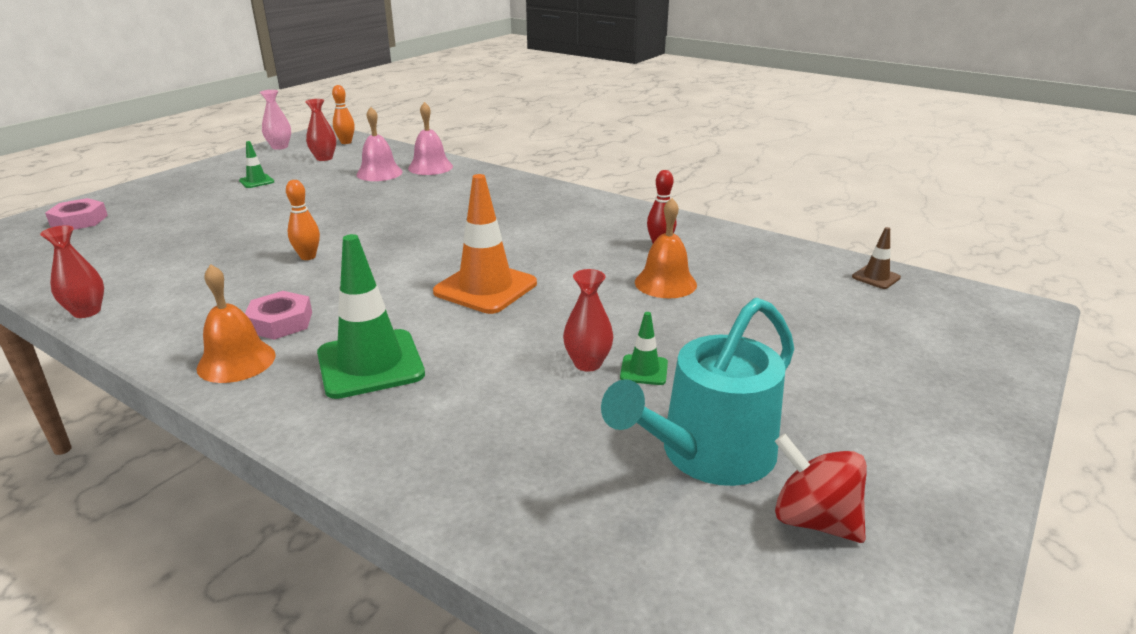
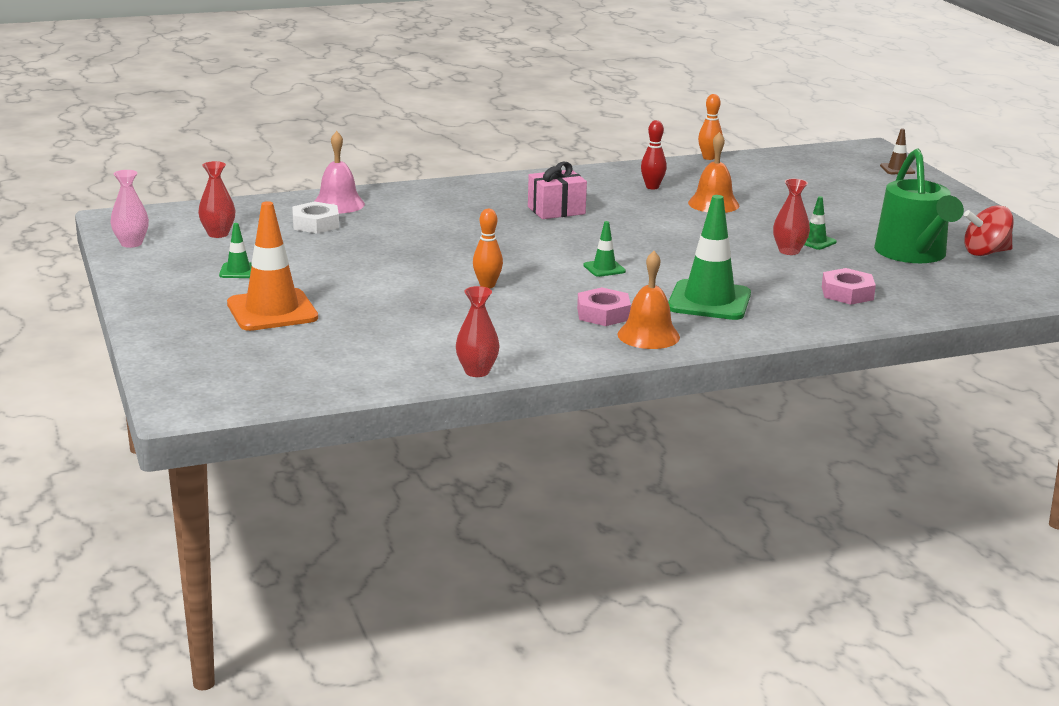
camera: 55 degrees left, 5 degrees down
pink nut [45,198,108,230] -> pink nut moved to [822,268,876,305]
orange bowling pin [332,85,355,144] -> orange bowling pin moved to [698,94,723,160]
pink bell [356,107,403,181] -> white nut [292,201,339,234]
orange traffic cone [433,174,537,314] -> orange traffic cone moved to [227,201,318,331]
turquoise watering can [601,298,794,486] -> green watering can [874,149,964,263]
brown traffic cone [852,227,901,289] -> brown traffic cone moved to [880,128,915,174]
none -> pink gift [528,162,587,219]
none -> green traffic cone [583,221,626,277]

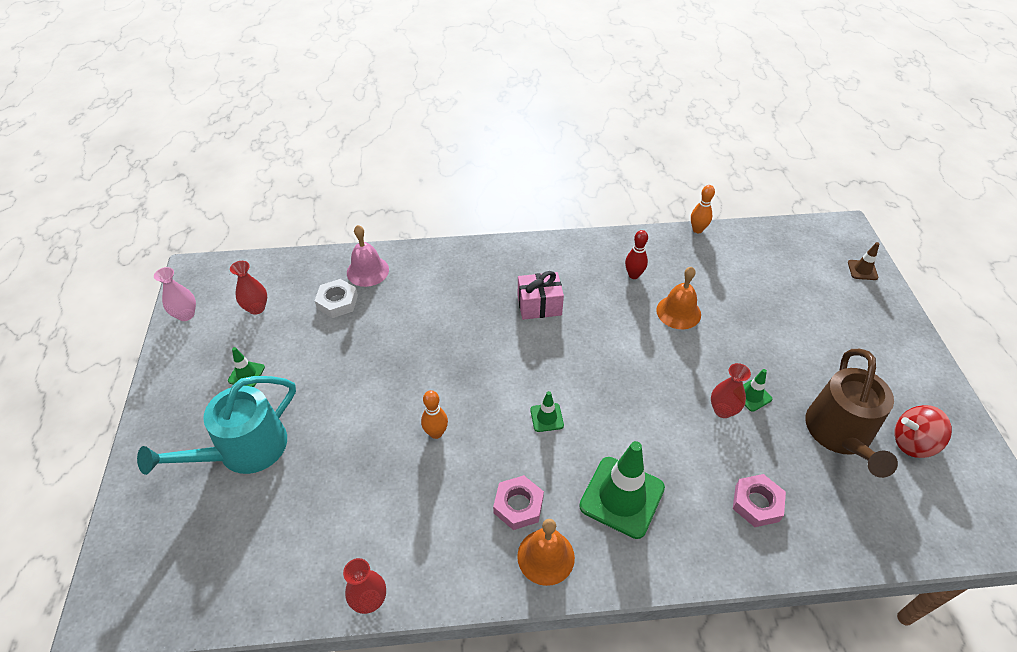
camera: 15 degrees right, 25 degrees up
orange traffic cone [227,201,318,331] -> turquoise watering can [137,376,296,475]
green watering can [874,149,964,263] -> brown watering can [806,349,898,478]

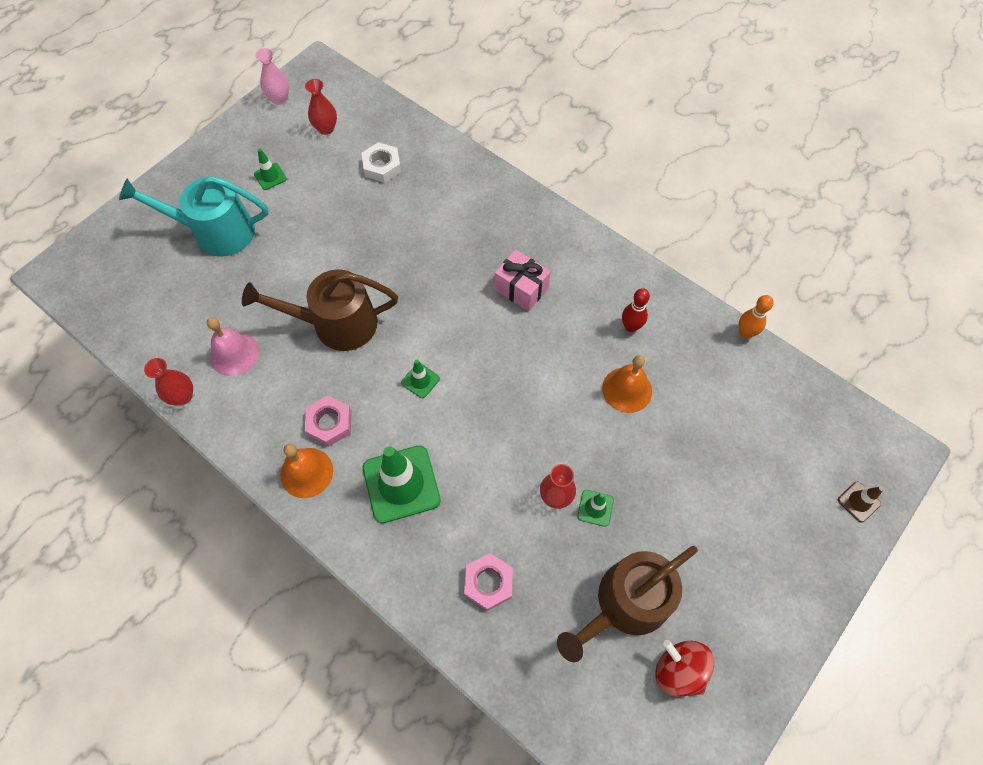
camera: 45 degrees right, 15 degrees up
pink bell [347,225,389,287] -> pink bell moved to [207,317,259,376]
orange bowling pin [421,390,448,439] -> brown watering can [242,270,398,351]

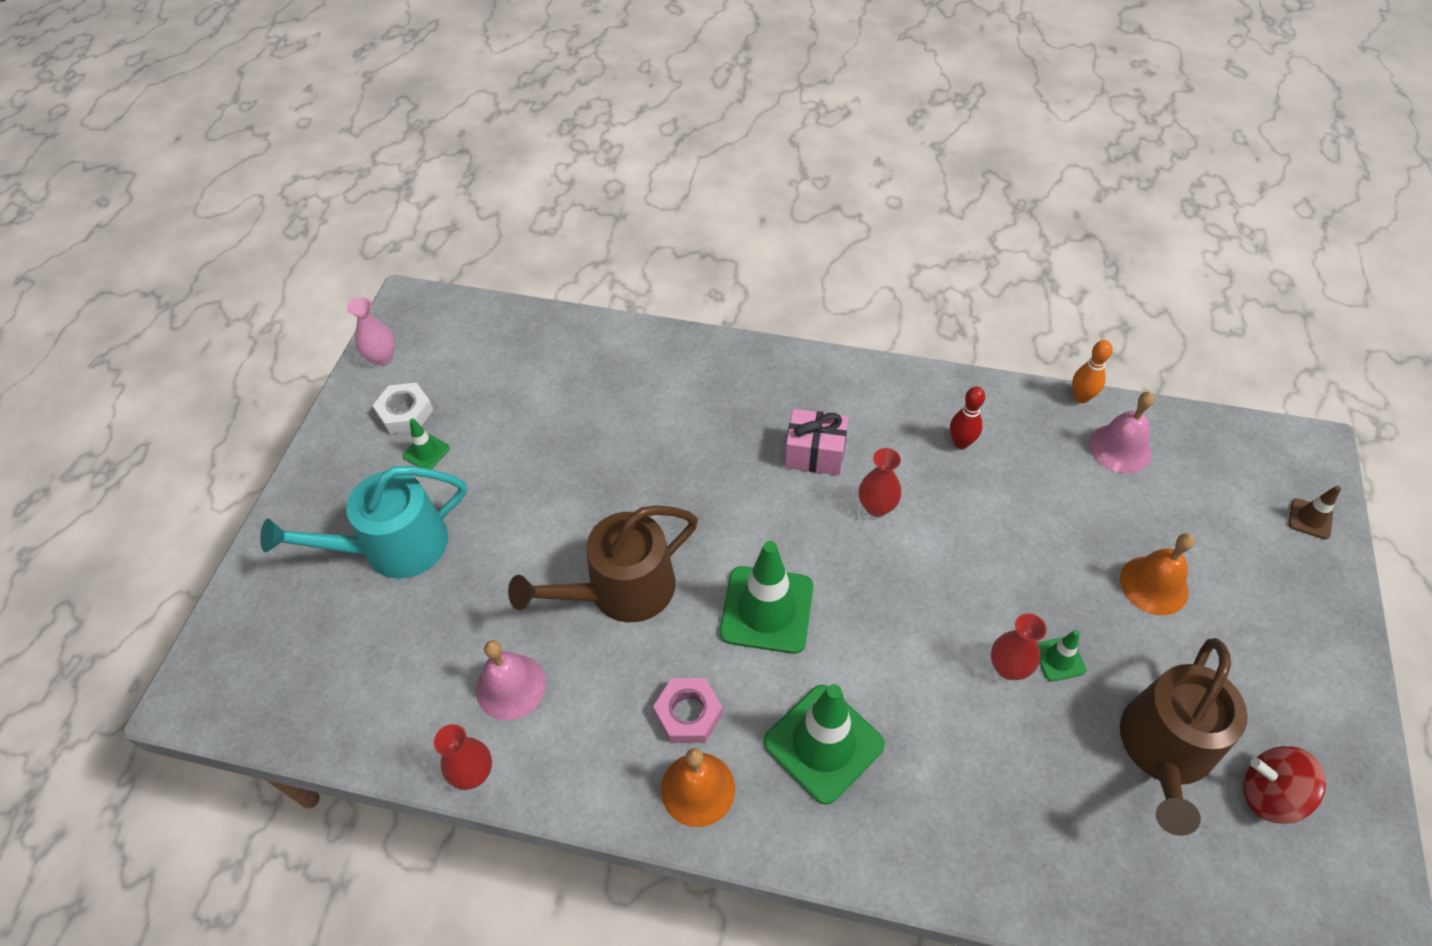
camera: 25 degrees left, 10 degrees down
red vase [305,79,337,135] -> red vase moved to [859,448,901,517]
white nut [362,142,401,183] -> white nut moved to [373,383,433,433]
green traffic cone [401,360,440,398] -> green traffic cone [720,541,814,654], size x2.13
pink nut [464,553,513,611] -> none
orange bell [602,355,652,413] -> orange bell moved to [1120,533,1195,615]
none -> pink bell [1089,392,1154,473]

